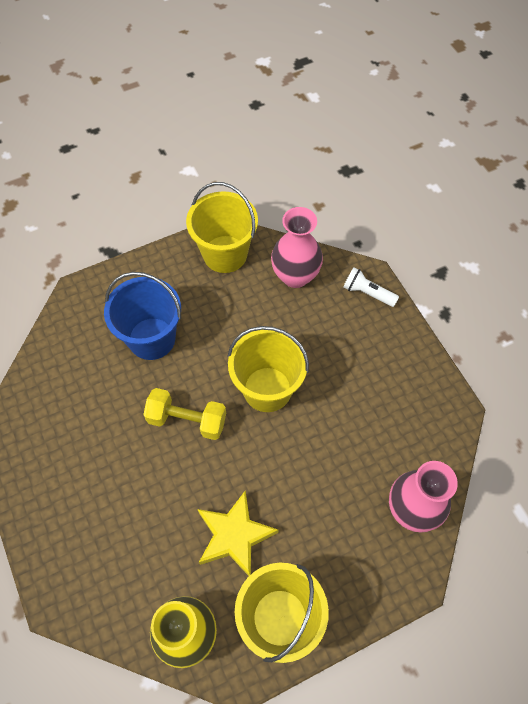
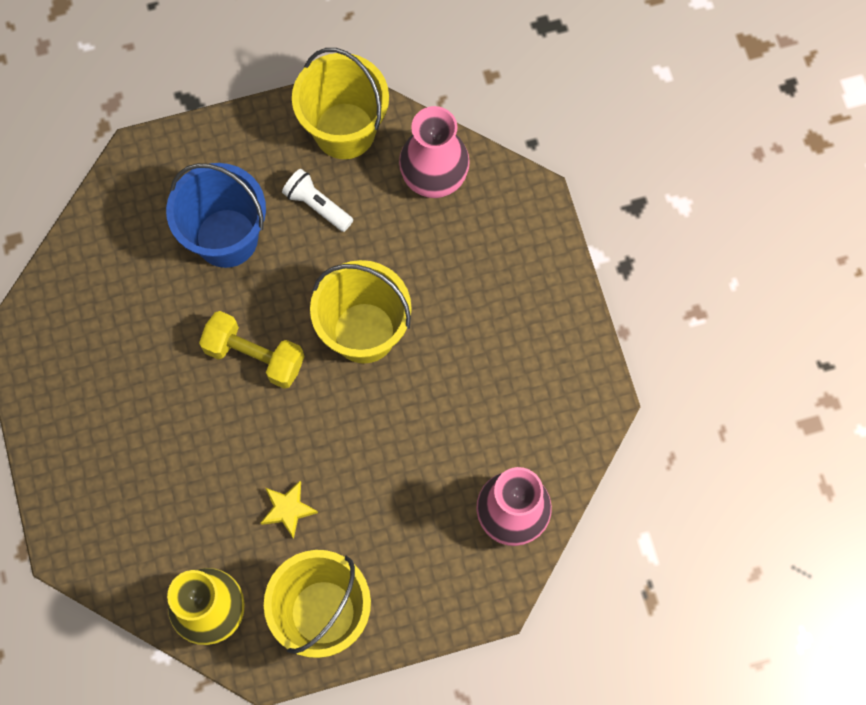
camera: 10 degrees right, 10 degrees up
yellow star [198,490,278,576] -> yellow star [261,481,318,539], size x0.57
white flashlight [343,267,399,307] -> white flashlight moved to [282,169,353,232]

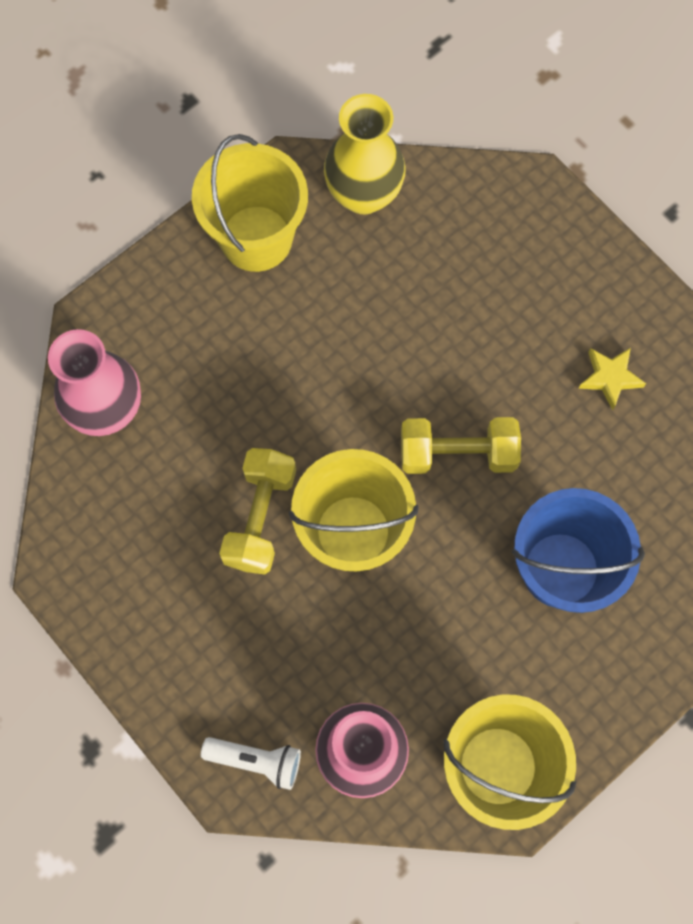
camera: 155 degrees right, 0 degrees up
yellow star [261,481,318,539] -> yellow star moved to [578,348,646,410]
white flashlight [282,169,353,232] -> white flashlight moved to [201,737,301,790]
none -> yellow dumbbell [219,448,296,575]

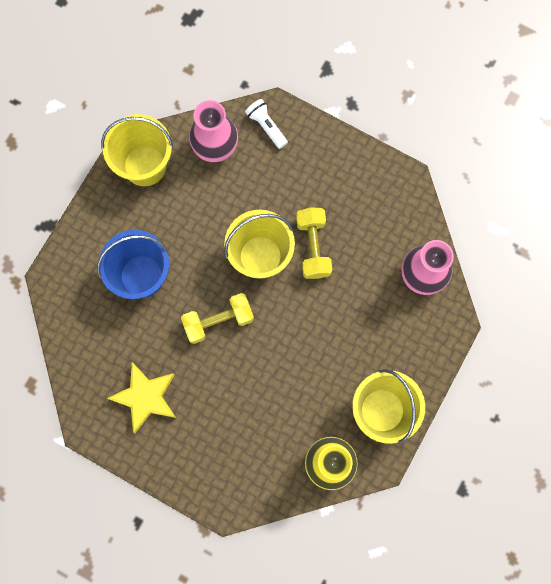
camera: 160 degrees right, 5 degrees up
white flashlight [201,737,301,790] -> white flashlight turned 60 degrees clockwise [245,99,288,149]
yellow star [578,348,646,410] -> yellow star [107,362,176,433], size x1.77

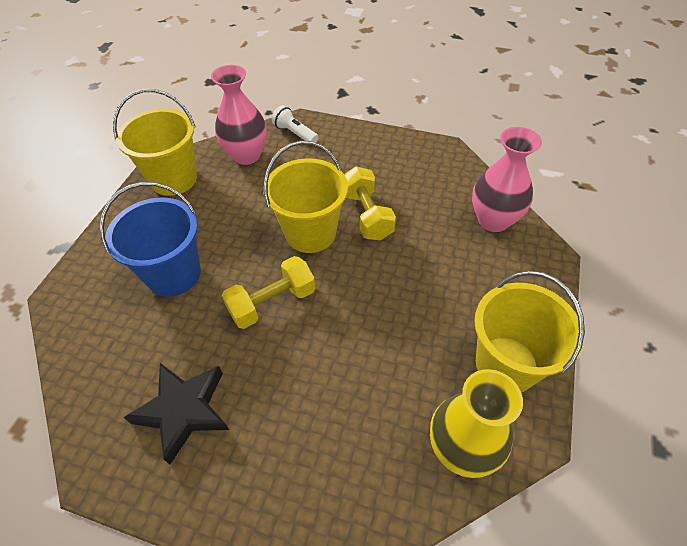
camera: 10 degrees left, 25 degrees down
yellow star [107,362,176,433] -> black star [124,363,229,465]

